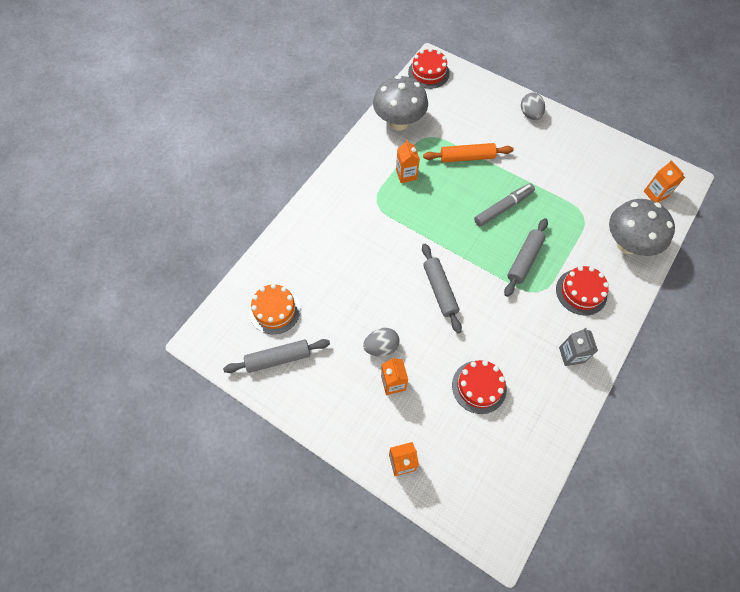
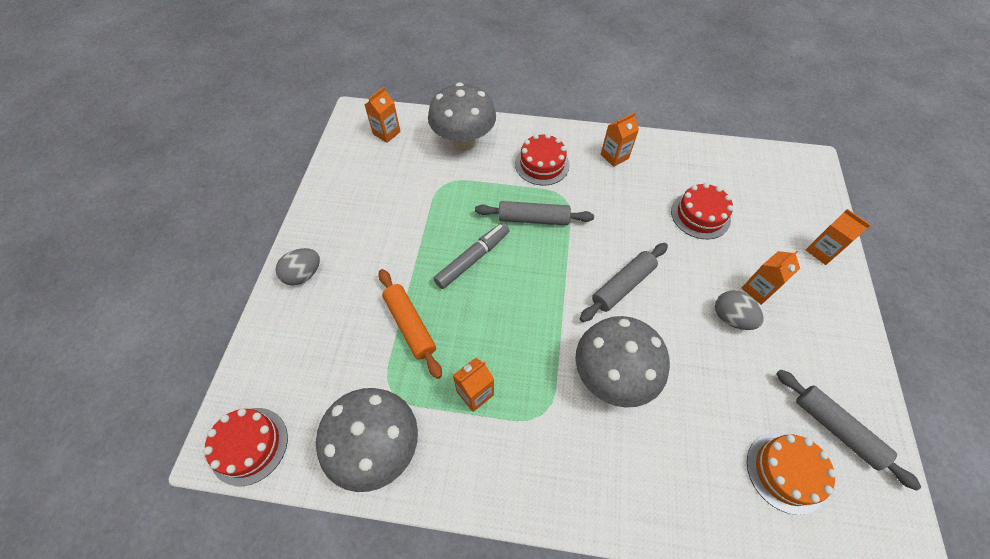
camera: 115 degrees left, 5 degrees down
grey marker [474,183,535,226] -> grey marker turned 105 degrees clockwise [433,223,510,289]
grey carton [559,328,598,366] -> orange carton [601,112,639,167]
none -> grey mushroom [575,316,670,408]

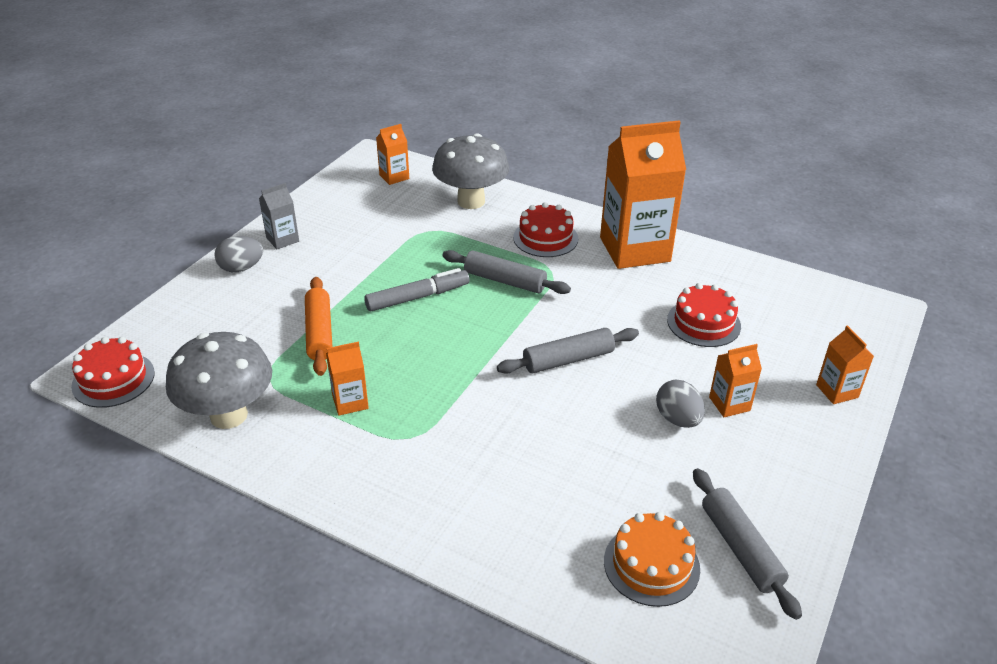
camera: 20 degrees right, 20 degrees down
grey mushroom [575,316,670,408] -> none
orange carton [601,112,639,167] -> orange carton [600,120,686,269], size x2.24
none -> grey carton [259,183,299,249]

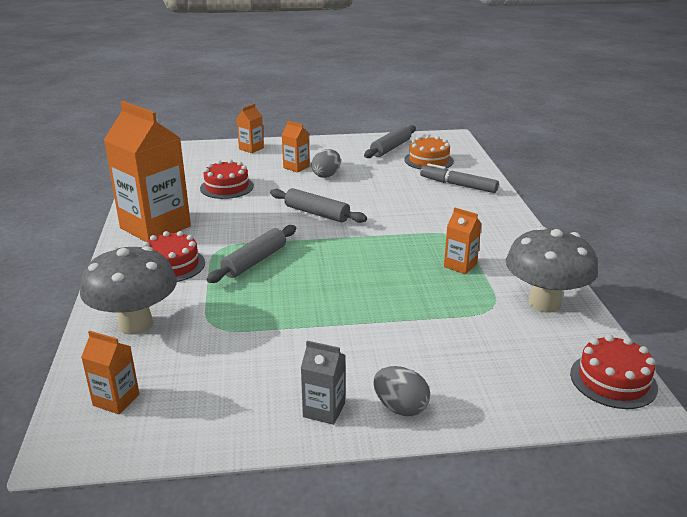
camera: 125 degrees left, 10 degrees down
orange rolling pin [305,277,332,376] -> none
grey marker [364,268,470,311] -> grey marker moved to [420,163,499,193]
grey rolling pin [442,250,571,294] -> grey rolling pin turned 45 degrees clockwise [207,225,296,283]

